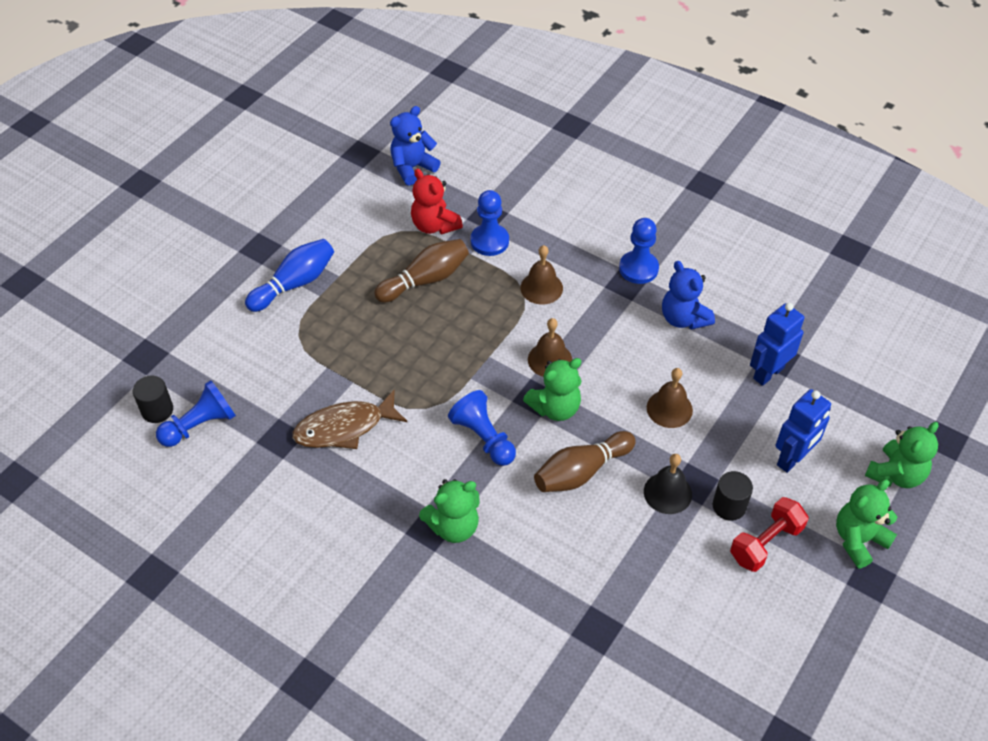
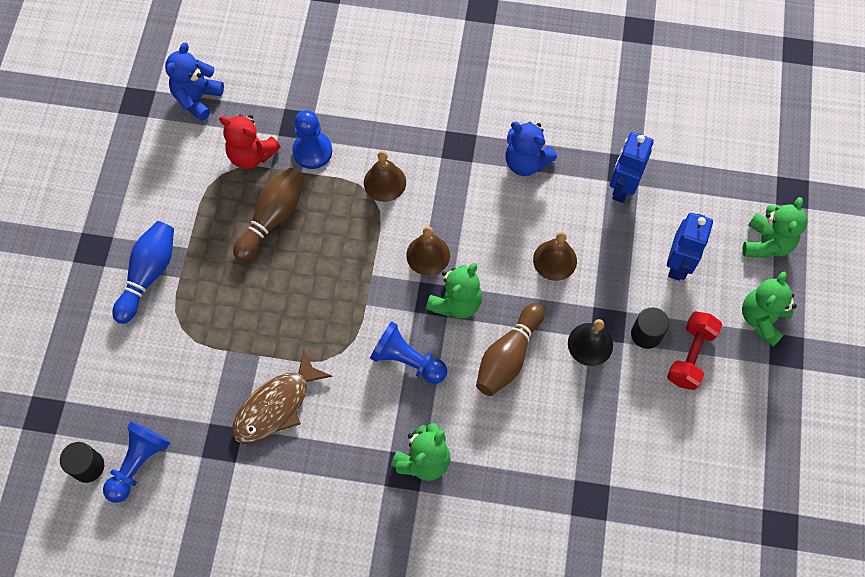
camera: 25 degrees left, 15 degrees up
blue pawn [619,218,659,284] -> none

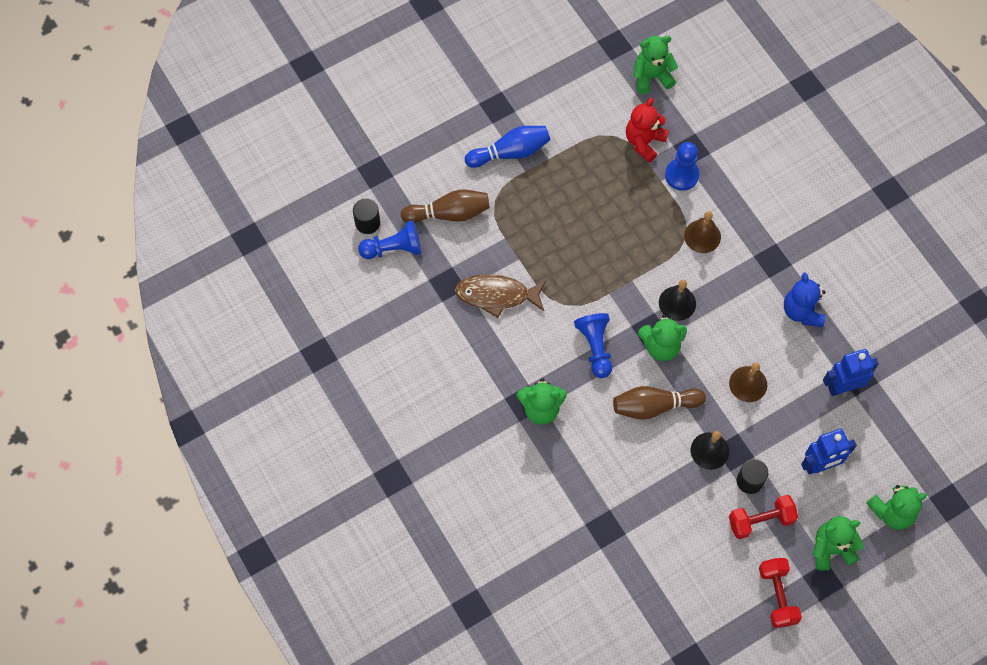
camera: 50 degrees right, 0 degrees up
blue teddy bear [165,43,224,121] -> green teddy bear [633,36,678,94]
red teddy bear [219,114,281,169] -> red teddy bear turned 45 degrees clockwise [626,98,669,162]
brown bowling pin [233,168,304,261] -> brown bowling pin moved to [401,190,490,223]
brown bell [406,226,450,276] -> black bell [659,280,696,321]
none -> red dumbbell [759,558,802,628]

